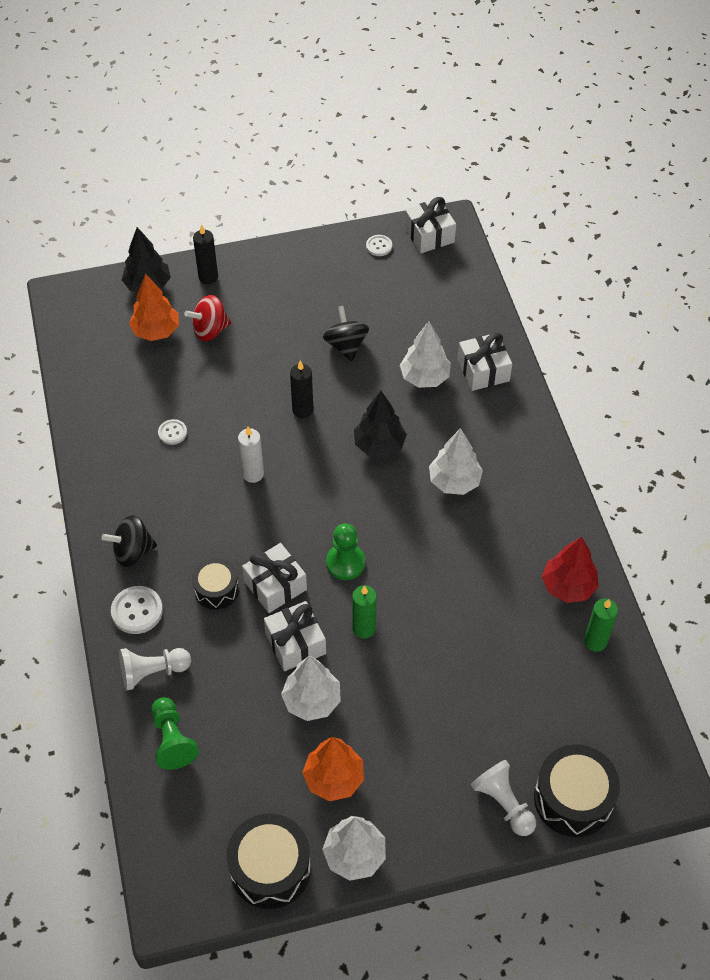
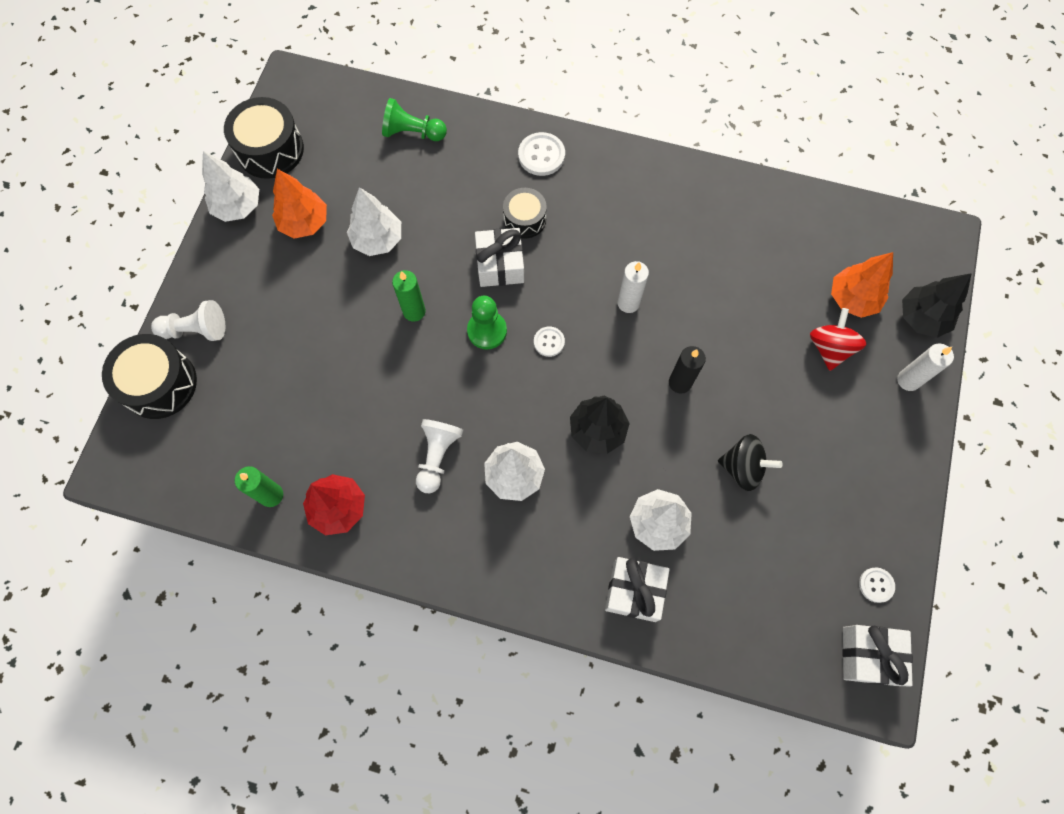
camera: 120 degrees right, 15 degrees up
black spinning top [102,515,157,567] -> none
white pawn [119,648,191,691] -> white pawn moved to [416,419,464,493]
white button [158,419,187,445] -> white button moved to [534,327,565,357]
black candle [193,224,218,284] -> white candle [897,344,954,391]
white gift [264,601,326,671] -> none

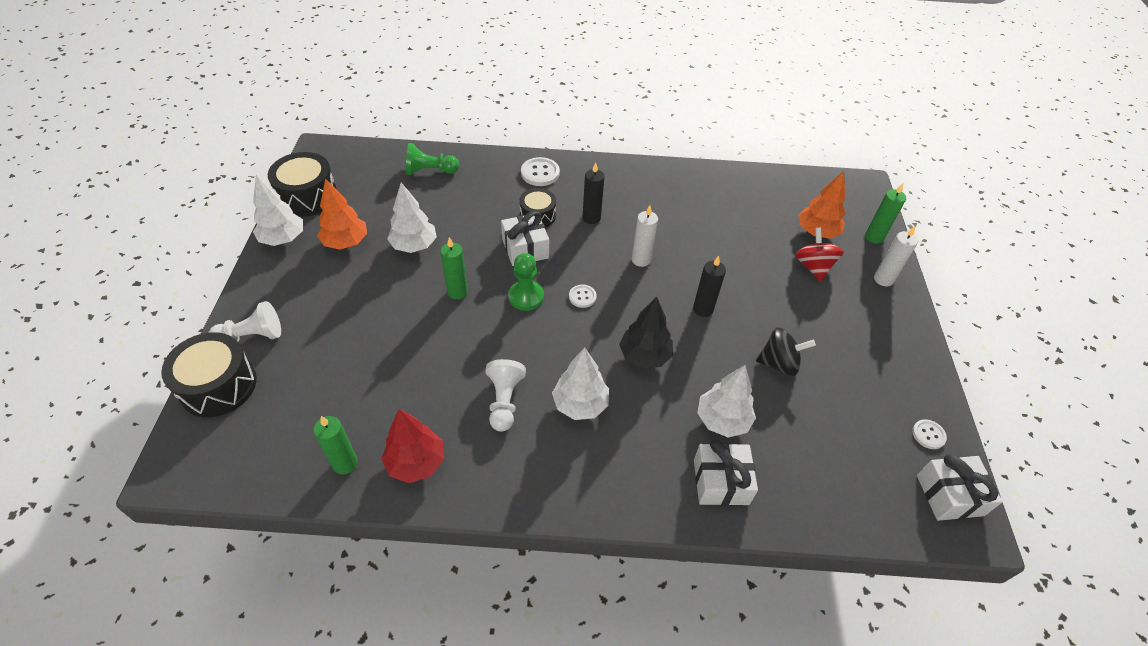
camera: 15 degrees left, 20 degrees down
black tree [902,273,972,338] -> green candle [865,183,906,244]
none -> black candle [582,162,605,224]

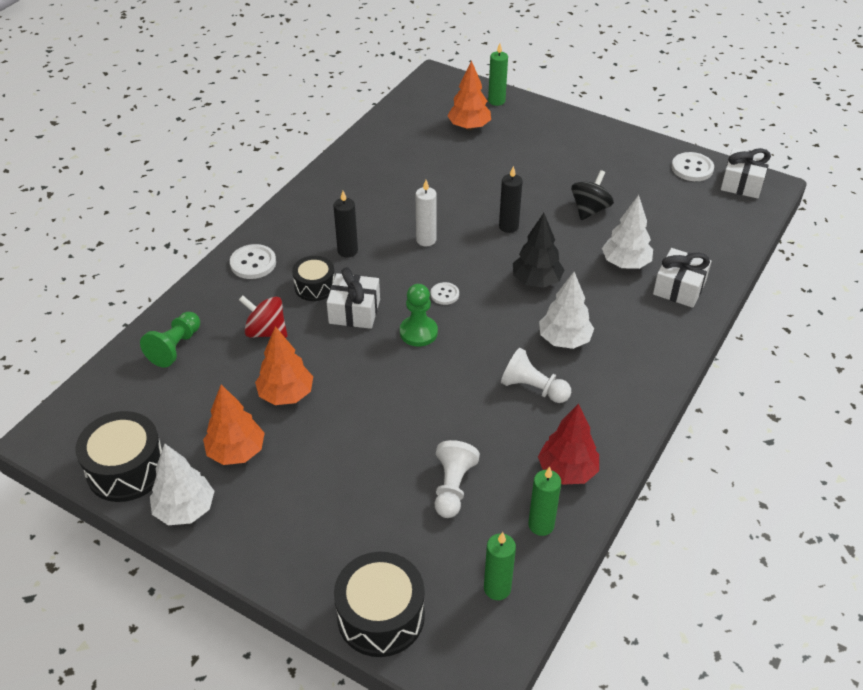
camera: 60 degrees left, 5 degrees down
white pawn [208,301,281,342] -> white pawn moved to [435,440,480,518]
white tree [387,183,437,253] -> orange tree [255,326,313,405]
green candle [440,237,468,300] -> green candle moved to [484,532,516,600]
red spinning top [796,228,844,282] -> red spinning top moved to [239,295,288,338]
white candle [874,226,918,287] -> none
white button [912,419,947,449] -> white button [672,152,714,181], size x1.63

